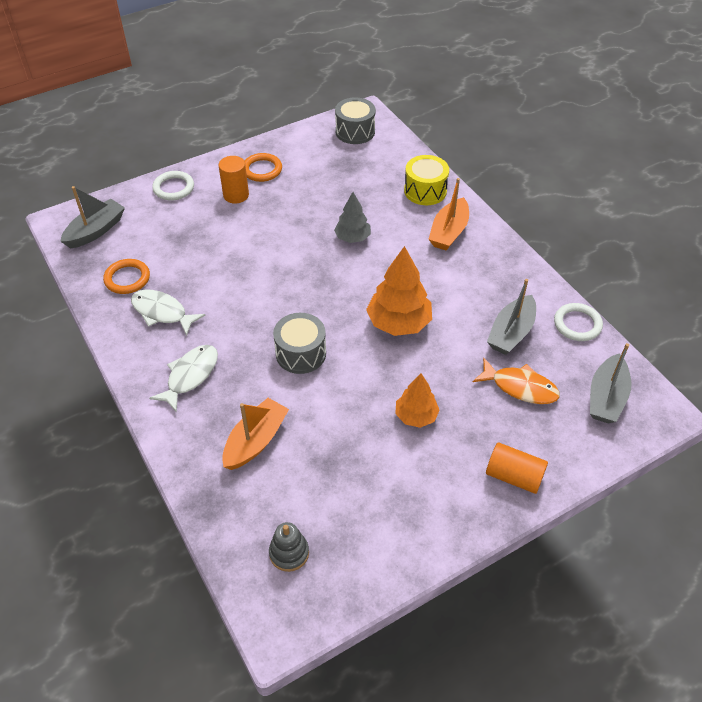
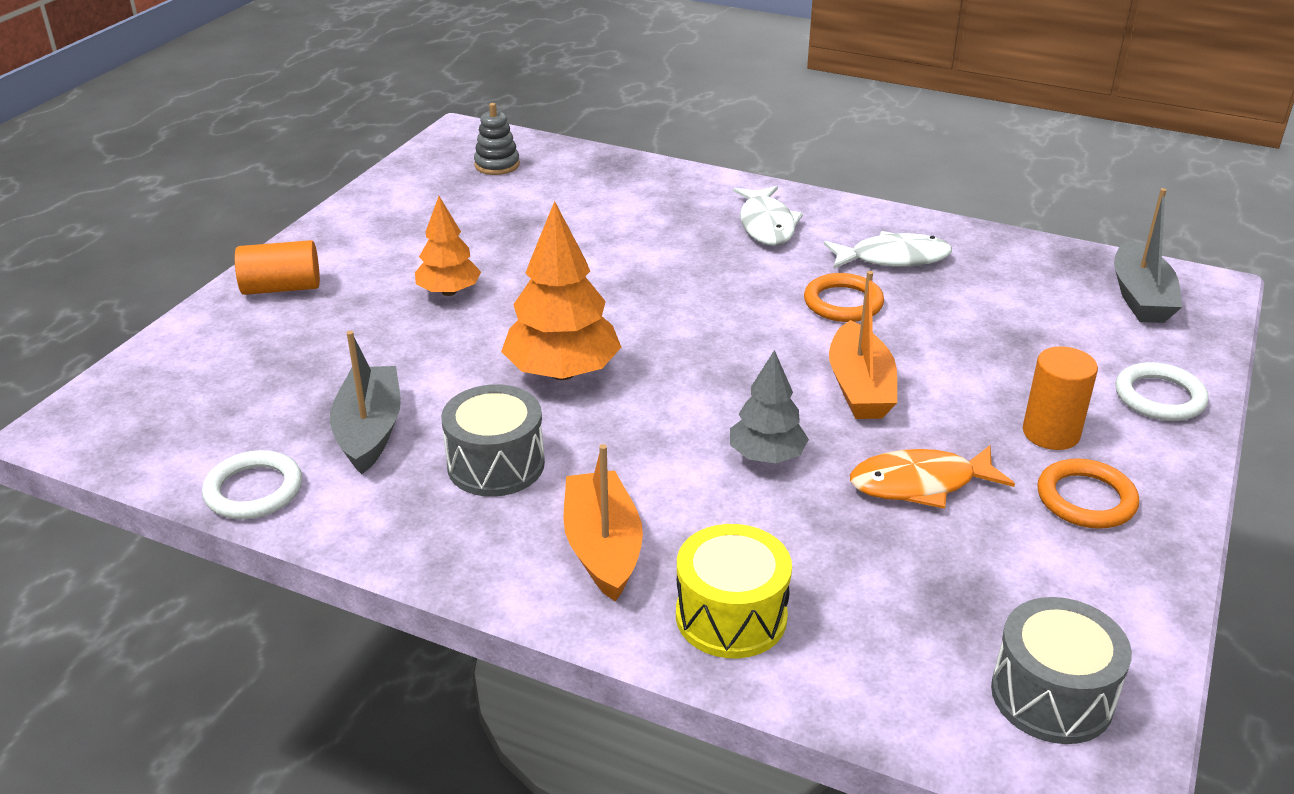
camera: 145 degrees right, 15 degrees down
orange ring [103,259,150,294] -> orange ring moved to [804,273,884,322]
orange boat [222,398,289,470] -> orange boat moved to [829,271,897,419]
grey drum [273,313,326,374] -> grey drum moved to [441,384,545,497]
orange fish [473,358,560,404] -> orange fish moved to [850,445,1015,509]
grey boat [590,343,632,423] -> none

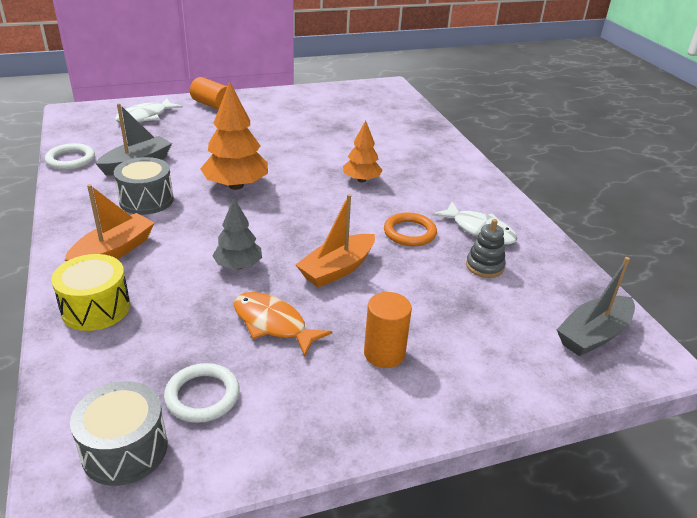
camera: 45 degrees right, 0 degrees up
orange tree [415,196,481,296] -> orange tree moved to [343,120,382,182]
grey stacking toy [474,103,520,175] -> grey stacking toy moved to [466,219,506,278]
white fish [733,186,803,246] -> white fish moved to [115,98,183,123]
orange ring [1037,458,1139,529] -> none
white ring [1115,362,1209,421] -> white ring moved to [164,363,240,423]

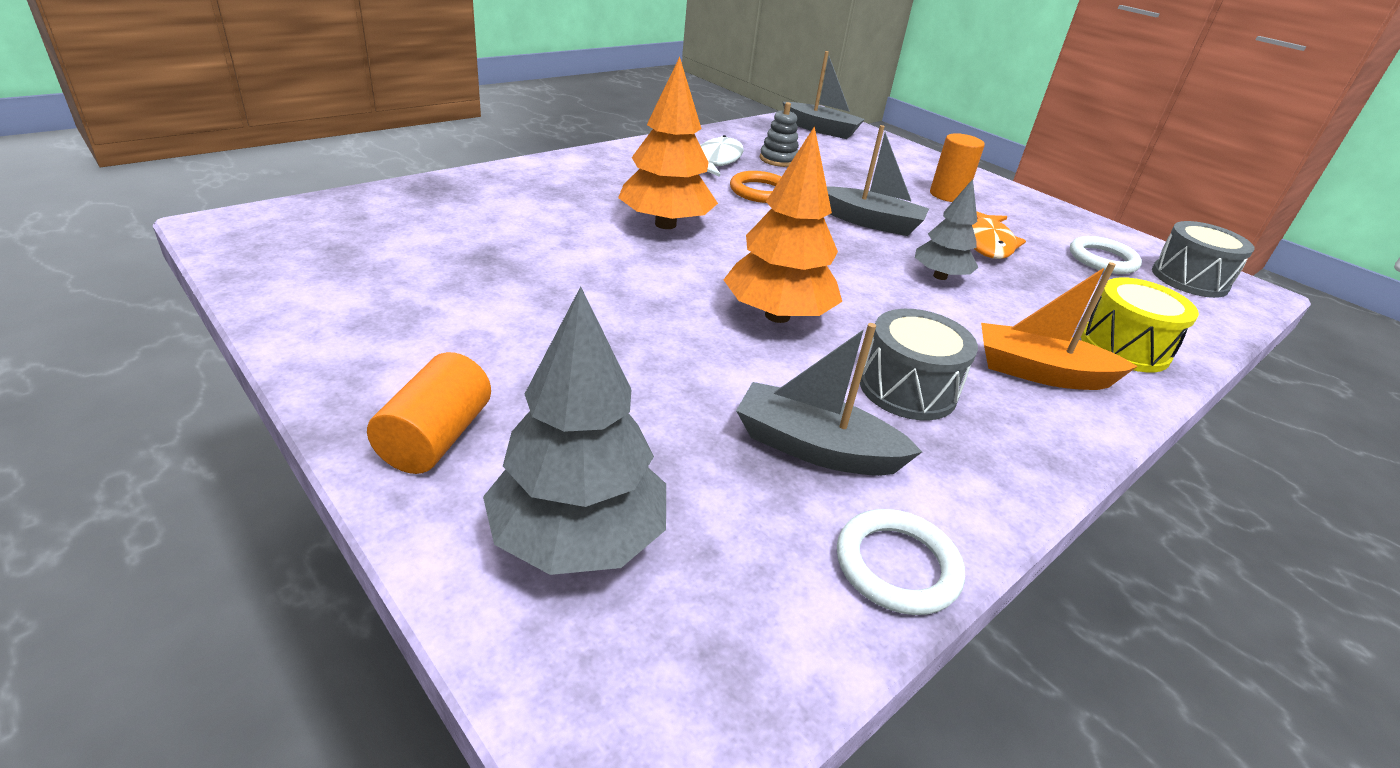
camera: 115 degrees left, 0 degrees up
white fish [115,98,183,123] -> grey tree [483,287,666,575]
orange boat [295,194,375,288] -> grey boat [827,125,929,236]
orange tree [343,120,382,182] -> orange tree [618,57,718,229], size x1.62

